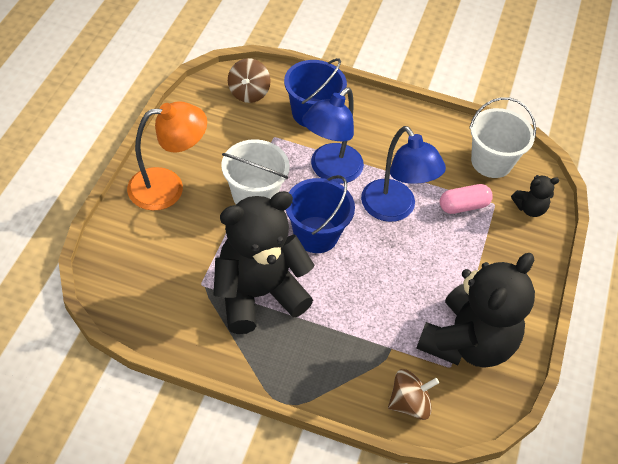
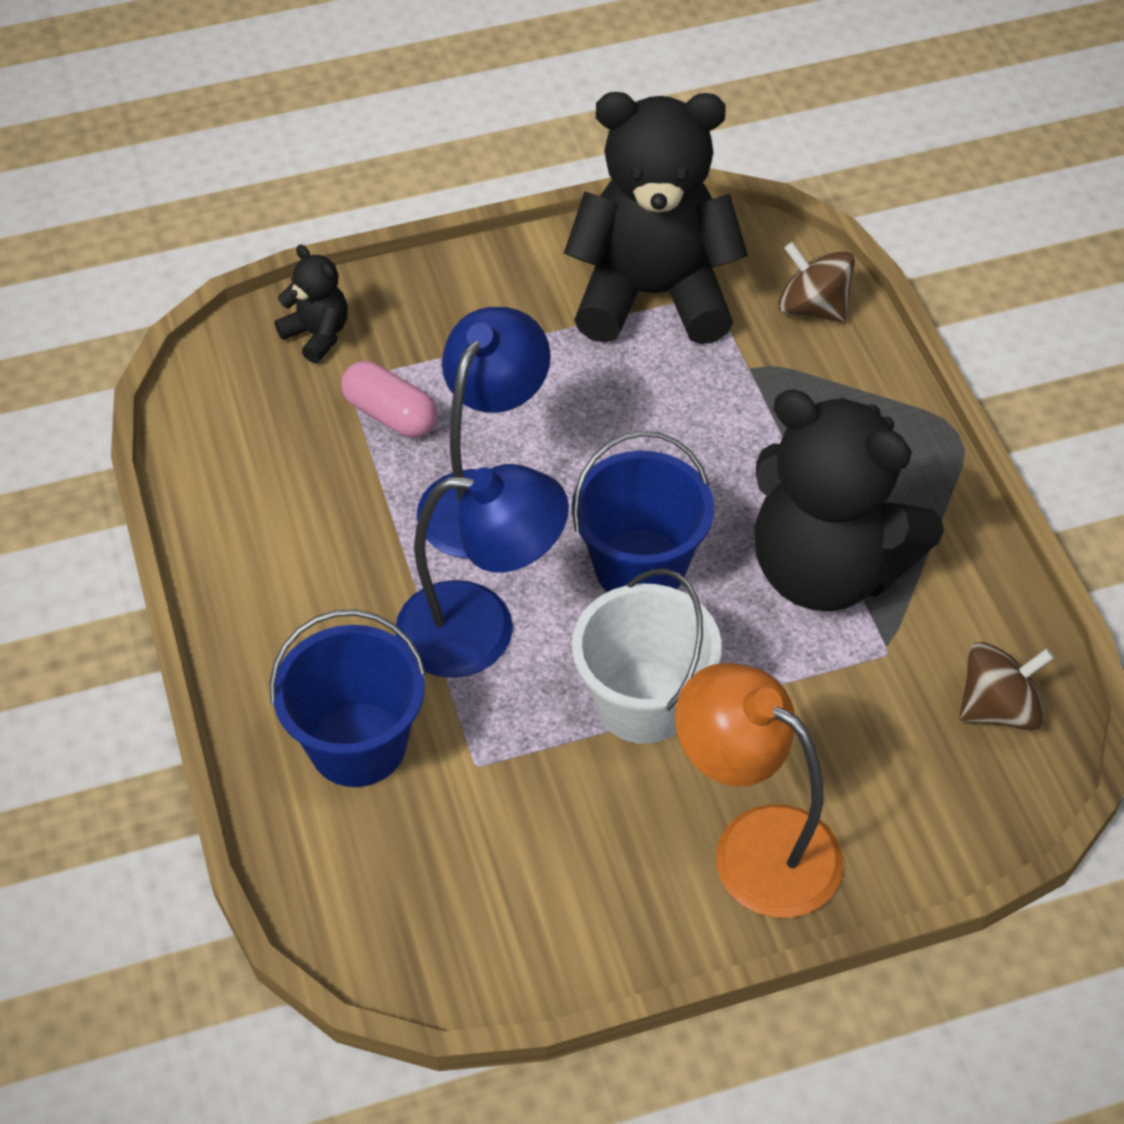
camera: 120 degrees left, 0 degrees up
brown spinning top [228,58,271,103] -> brown spinning top moved to [959,642,1054,730]
white bucket [469,97,536,178] -> none

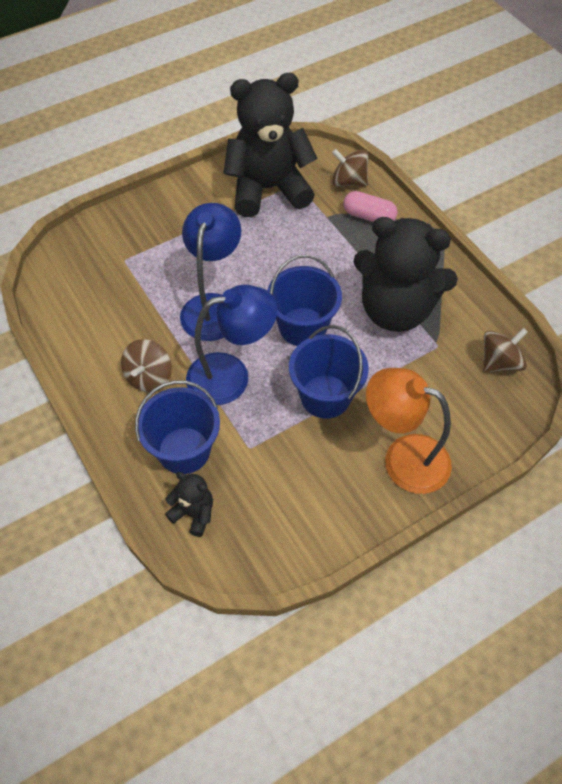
camera: 15 degrees left, 5 degrees up
black teddy bear [275,245,348,363] -> black teddy bear moved to [165,472,213,537]
pink capsule [341,361,438,438] -> pink capsule moved to [343,191,398,222]
white bucket [572,569,722,744] -> blue bucket [289,325,369,418]
none -> brown spinning top [121,339,172,392]

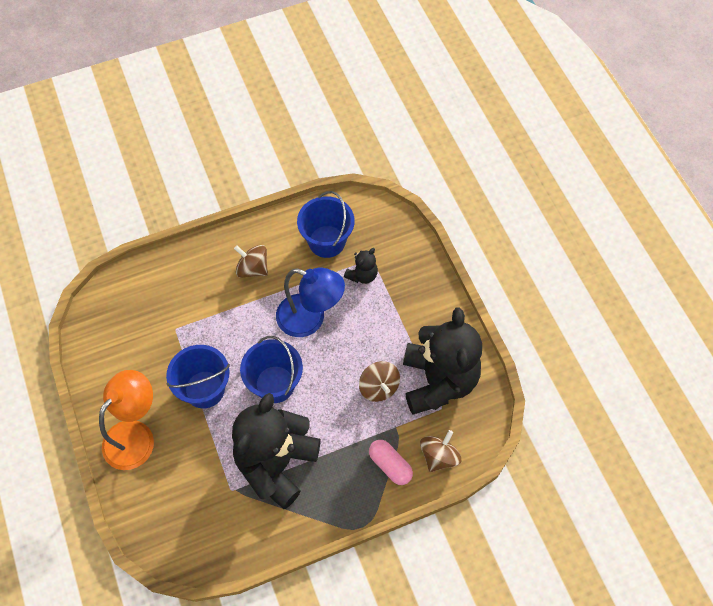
camera: 100 degrees right, 5 degrees up
blue bucket [135,380,220,474] -> blue bucket moved to [297,191,355,258]
black teddy bear [165,472,213,537] -> black teddy bear moved to [344,248,378,284]
blue lamp [186,285,277,405] -> none
pink capsule [343,191,398,222] -> pink capsule turned 75 degrees counterclockwise [369,440,413,485]
brown spinning top [483,328,528,373] -> brown spinning top moved to [359,361,400,402]

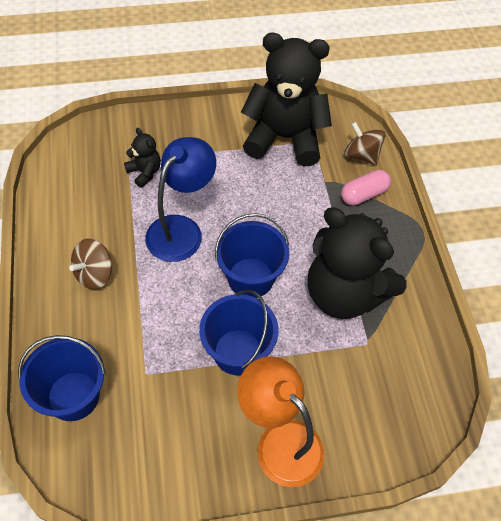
camera: 80 degrees left, 5 degrees down
blue bucket [297,191,355,258] -> blue bucket moved to [18,335,106,421]
brown spinning top [359,361,400,402] -> none

